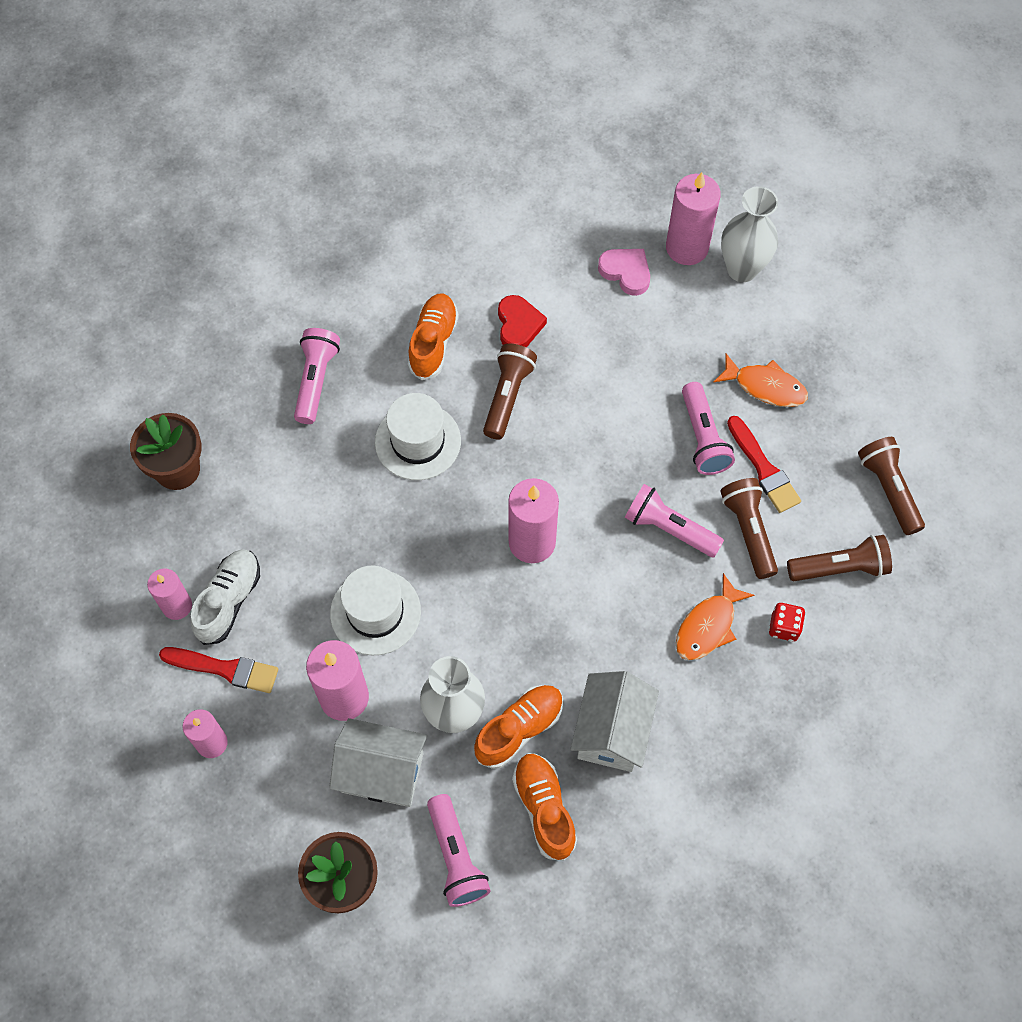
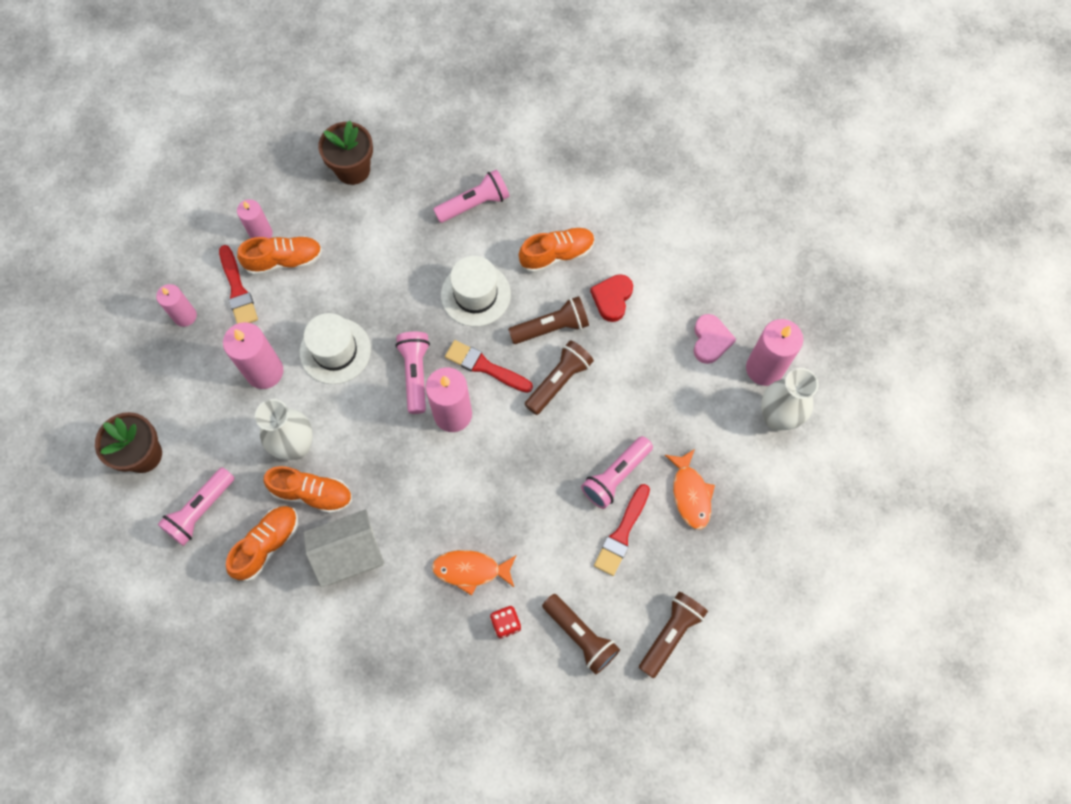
camera: 55 degrees right, 5 degrees up
white shoe [190,549,260,645] -> orange shoe [237,236,322,276]
white house [329,718,427,807] -> none
red heart [498,295,547,347] -> red heart turned 150 degrees clockwise [590,274,633,322]
pink flashlight [625,484,724,557] -> pink flashlight moved to [396,332,430,414]
brown flashlight [720,478,778,579] -> brown flashlight moved to [525,340,594,415]
none -> red brush [445,340,533,393]

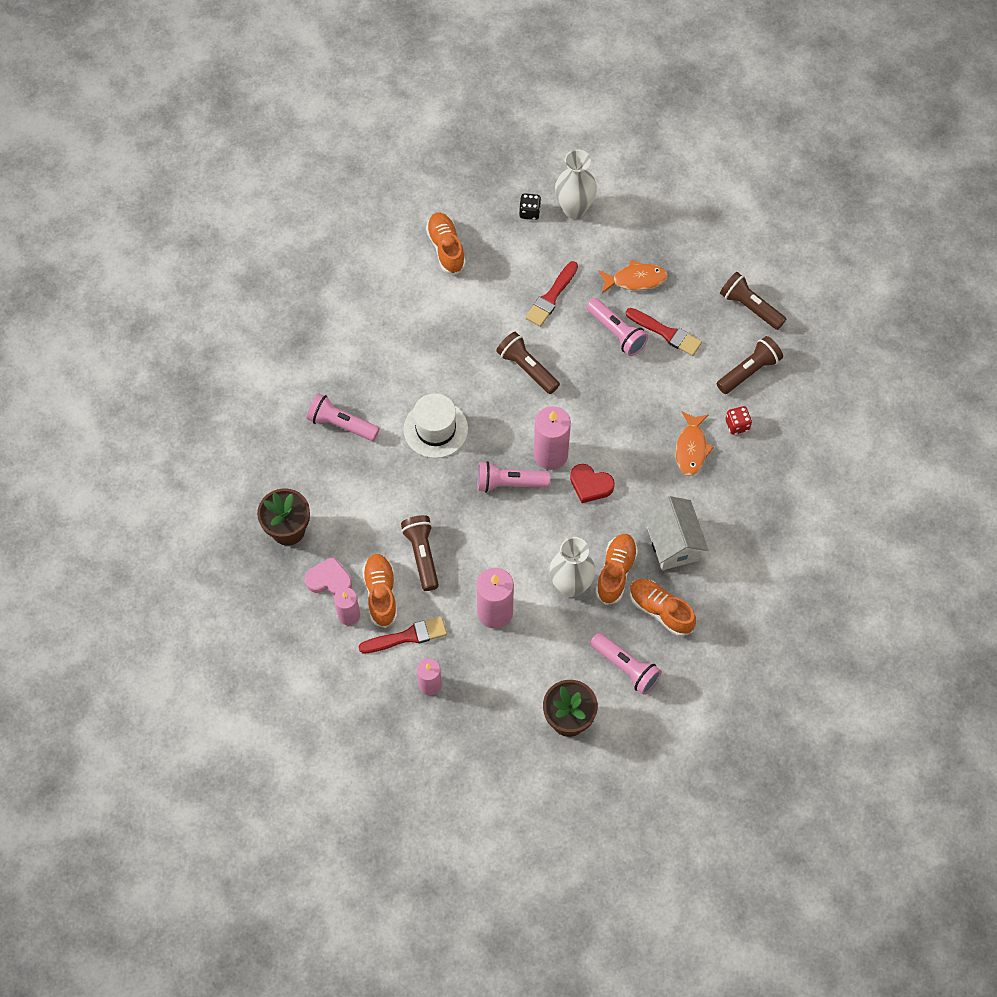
camera: 85 degrees left, 5 degrees down
white hat [300,313,371,384] -> none
pink flashlight [433,169,510,223] -> pink flashlight turned 45 degrees counterclockwise [307,393,380,441]
red brush [445,340,533,393] -> red brush moved to [525,261,578,327]
brown flashlight [508,296,589,344] -> brown flashlight moved to [401,515,439,591]
orange shoe [519,227,595,273] -> orange shoe moved to [426,212,466,275]
red heart [590,274,633,322] -> red heart moved to [570,464,615,503]
pink heart [694,314,736,364] -> pink heart moved to [305,556,352,595]
pink candle [746,319,803,386] -> black dice [519,193,541,220]

